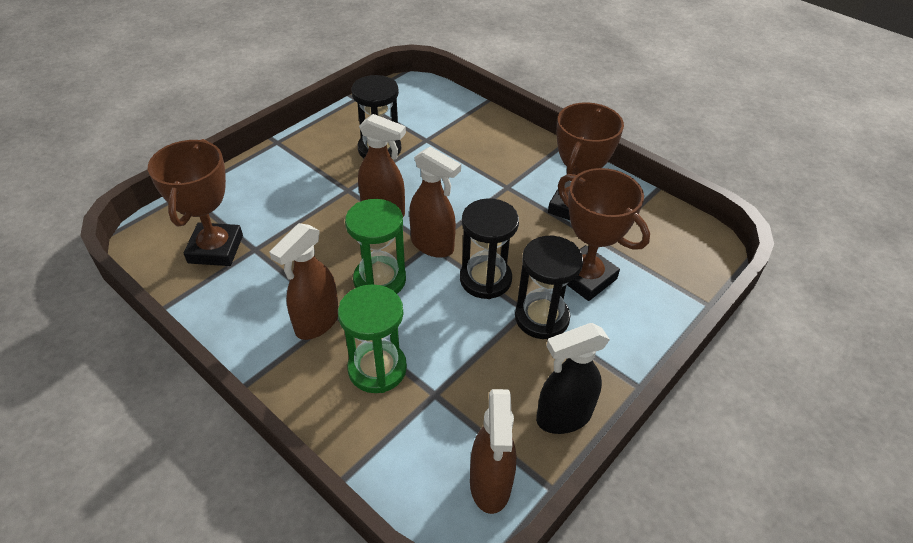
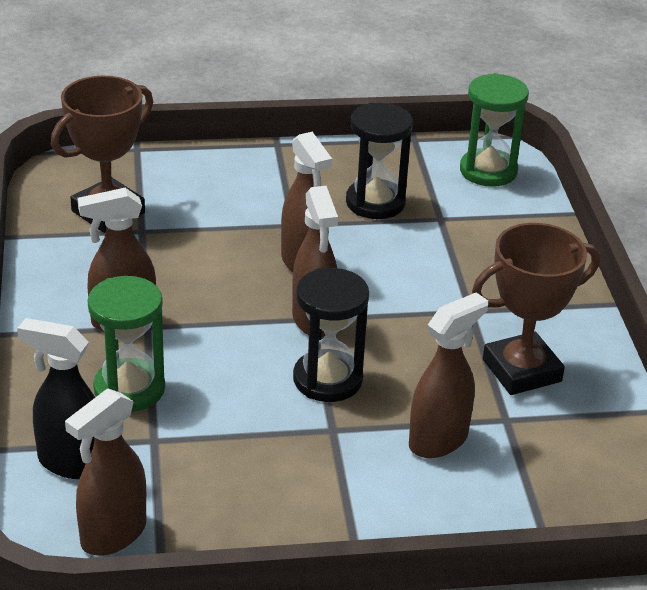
camera: 40 degrees right, 10 degrees down
green hourglass [345,199,406,294] -> green hourglass moved to [460,73,529,187]
black hourglass [515,236,583,339] -> none
black spray bottle [536,323,610,434] -> black spray bottle moved to [17,318,95,479]
brown trophy [558,168,650,301] -> brown spray bottle [409,292,488,458]

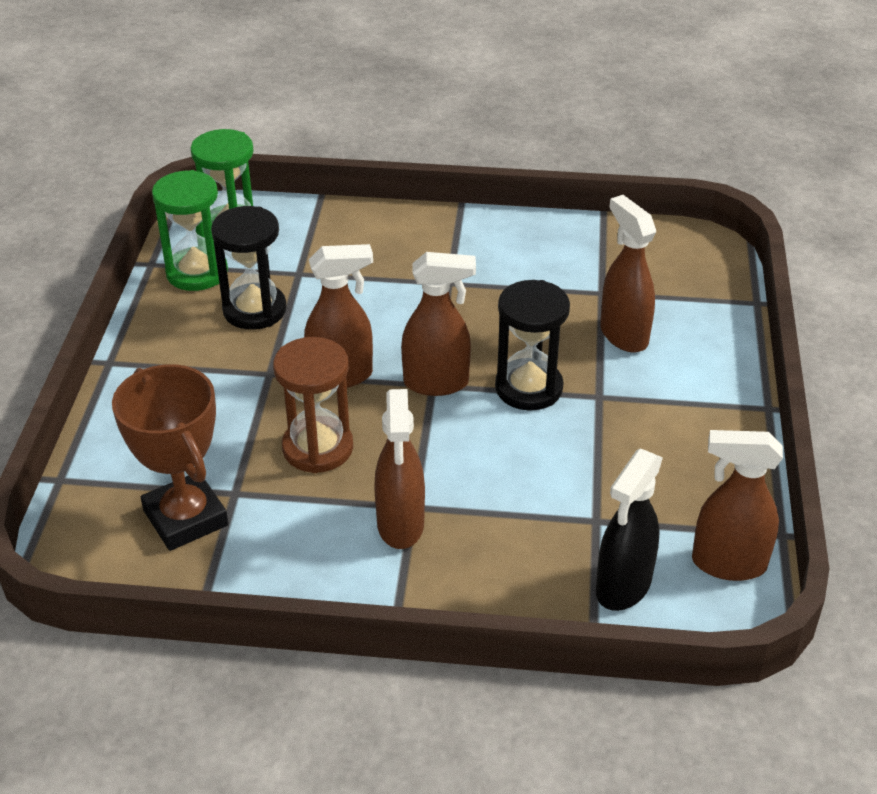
camera: 75 degrees left, 5 degrees up
brown spray bottle [65,389,146,555] -> brown spray bottle turned 135 degrees clockwise [692,430,783,581]
green hourglass [87,276,165,412] -> green hourglass moved to [152,170,228,291]
brown trophy [472,223,600,395] -> none
none -> brown hourglass [273,337,353,473]

